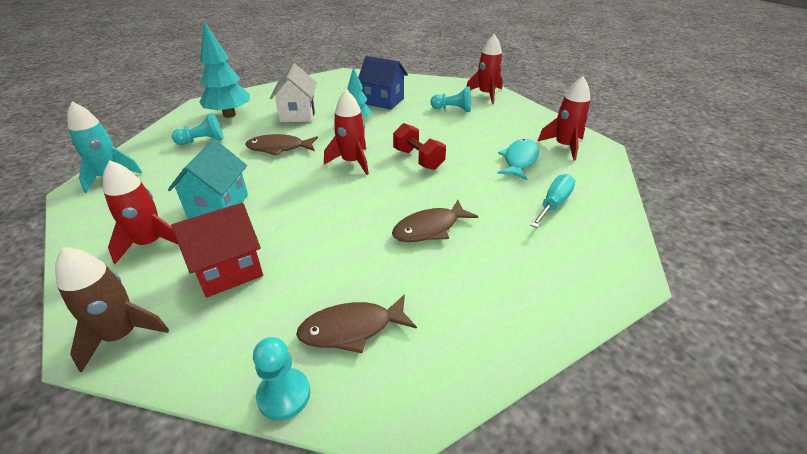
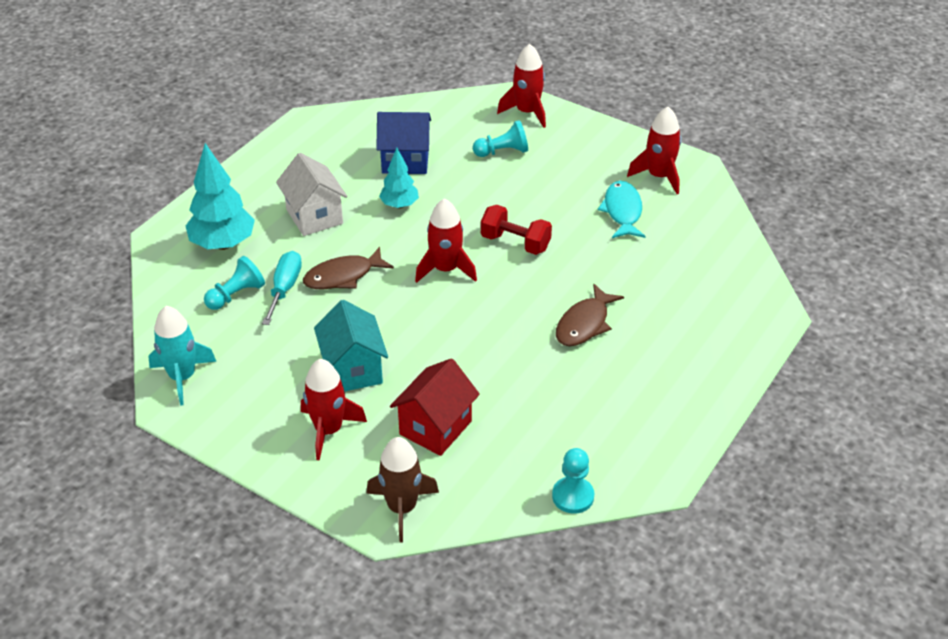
camera: 25 degrees left, 5 degrees up
brown fish [296,294,417,353] -> none
turquoise screwdriver [530,174,575,228] -> turquoise screwdriver moved to [262,251,302,325]

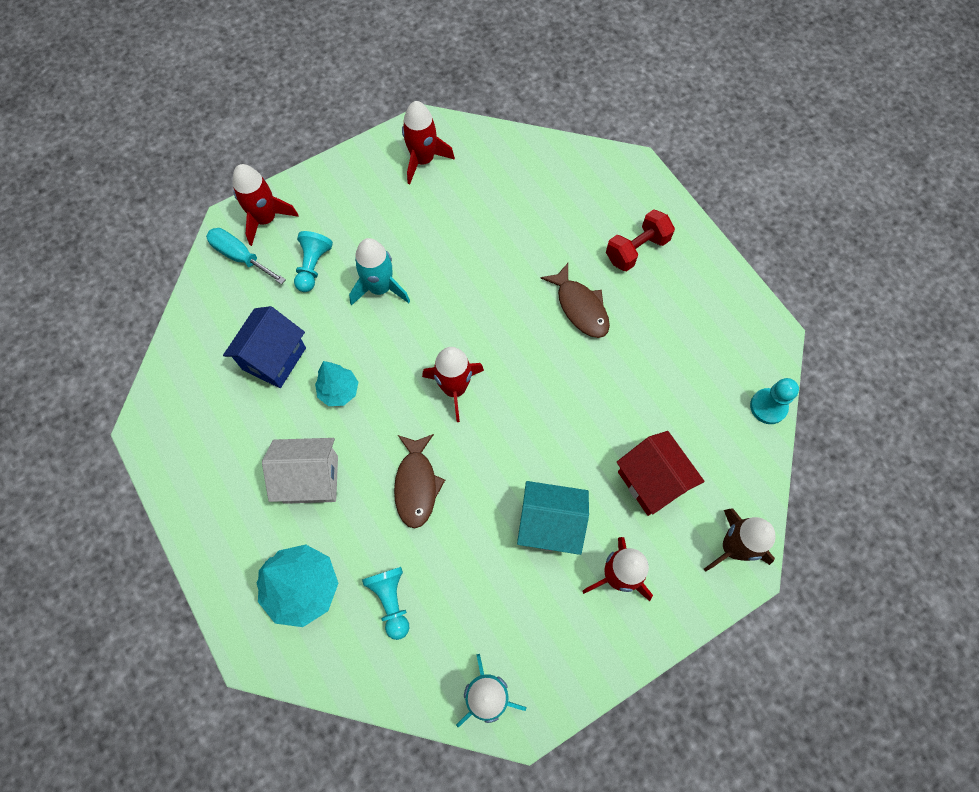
camera: 65 degrees left, 25 degrees up
turquoise screwdriver [262,251,302,325] -> turquoise screwdriver moved to [206,228,286,284]
red dumbbell [481,205,552,255] -> red dumbbell moved to [606,209,675,271]
turquoise fish [598,181,646,238] -> none
none -> turquoise rocket [349,238,410,305]

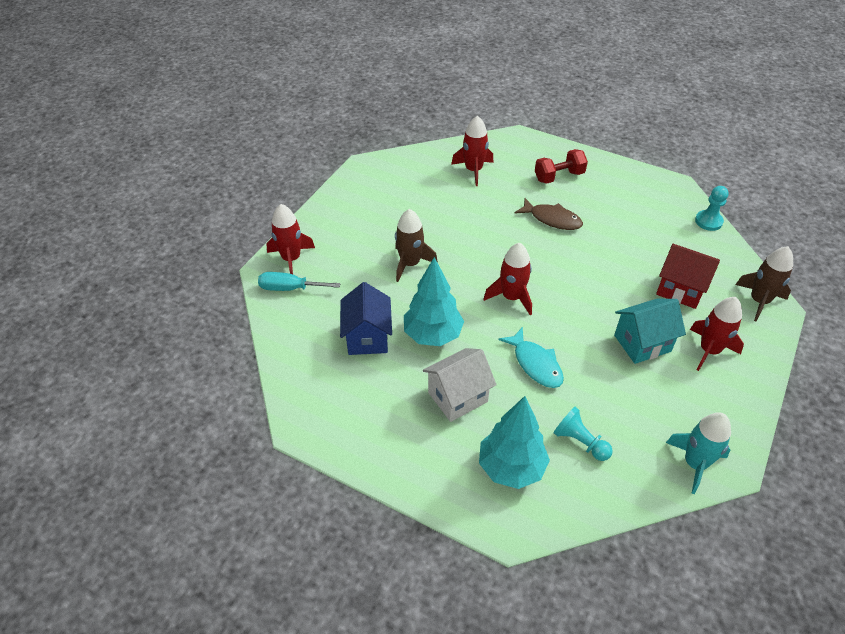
camera: 30 degrees left, 20 degrees down
turquoise pawn [294,231,333,292] -> none
turquoise tree [315,361,358,406] -> turquoise tree [404,257,464,346], size x1.67
turquoise rocket [349,238,410,305] -> brown rocket [395,209,438,282]
brown fish [394,434,445,528] -> turquoise fish [498,327,564,388]
red rocket [402,101,455,184] -> red rocket moved to [451,116,494,186]
red dumbbell [606,209,675,271] -> red dumbbell turned 45 degrees clockwise [535,149,588,184]

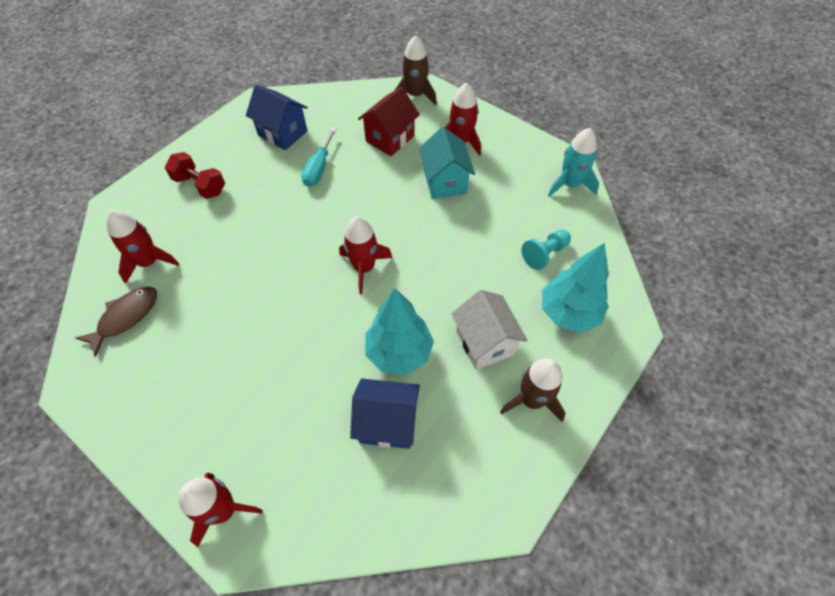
camera: 80 degrees left, 10 degrees up
turquoise screwdriver [258,272,340,291] -> turquoise screwdriver moved to [301,128,336,187]
brown rocket [395,209,438,282] -> brown rocket moved to [500,359,566,422]
turquoise fish [498,327,564,388] -> none
brown fish [514,198,583,230] -> brown fish moved to [75,287,157,357]
red dumbbell [535,149,588,184] -> red dumbbell turned 45 degrees counterclockwise [165,152,225,199]
turquoise pawn [695,186,729,231] -> none
none -> blue house [246,85,308,150]

